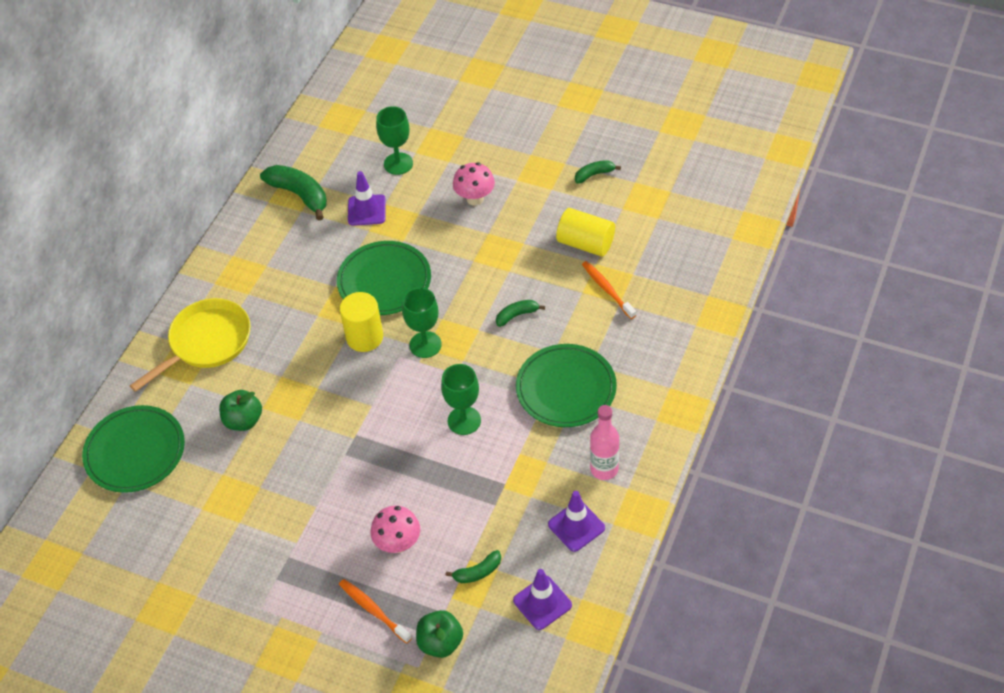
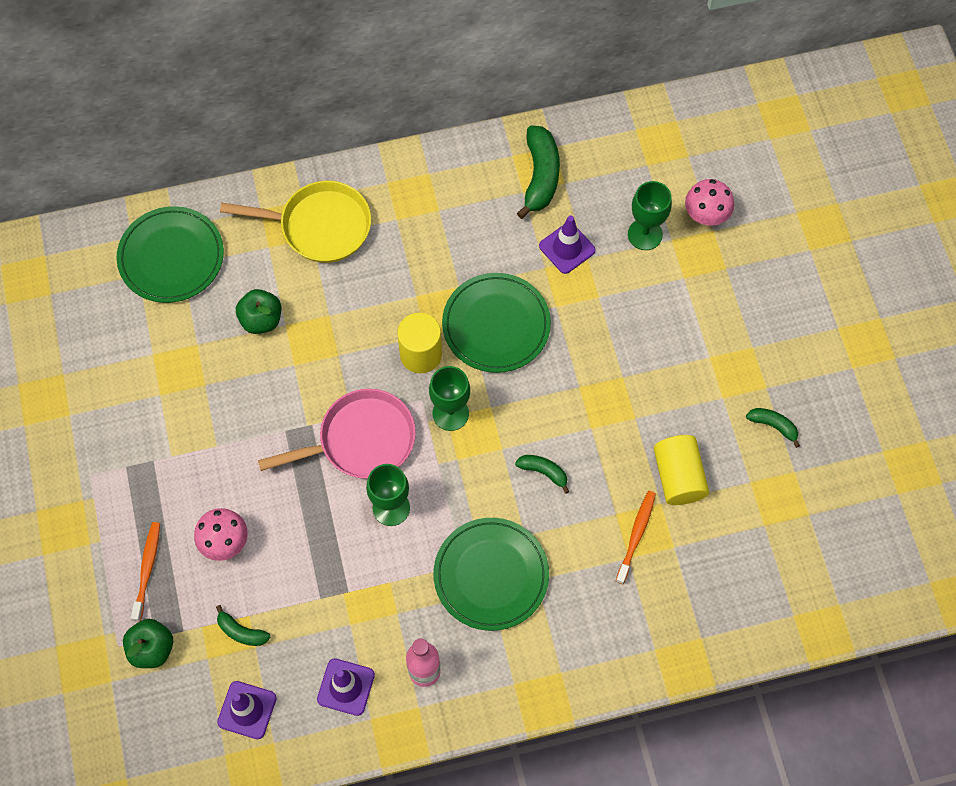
camera: 50 degrees right, 15 degrees up
pink mushroom [453,162,495,206] -> pink mushroom moved to [685,179,734,226]
none -> pink pan [258,389,416,479]

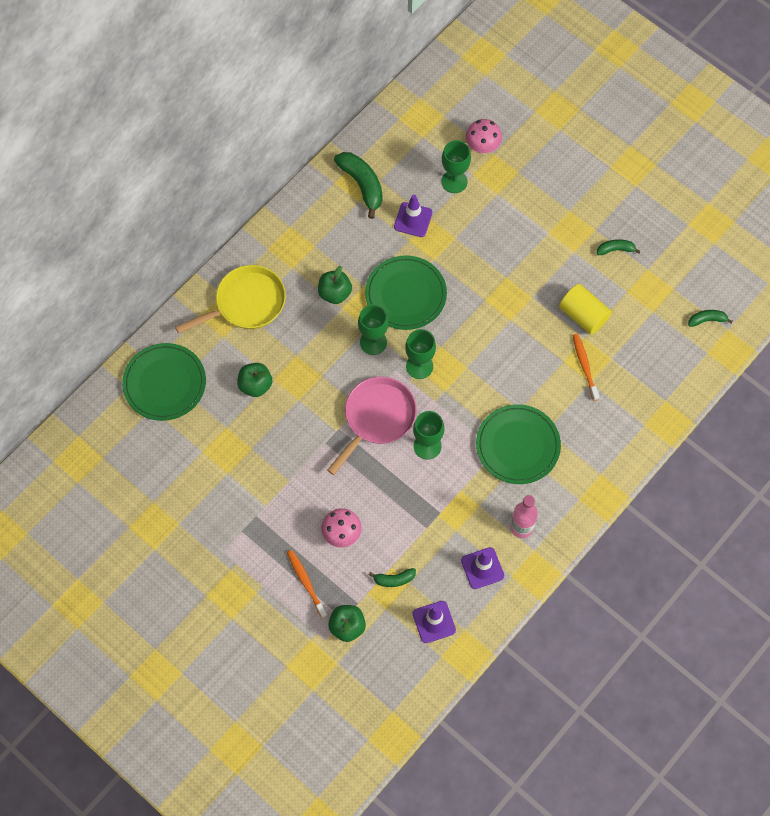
camera: 35 degrees left, 0 degrees up
yellow cylinder [397,313,442,374] -> green goblet [358,305,388,355]
green banana [515,455,569,494] -> green banana moved to [688,310,733,327]
none -> green apple [318,266,352,304]

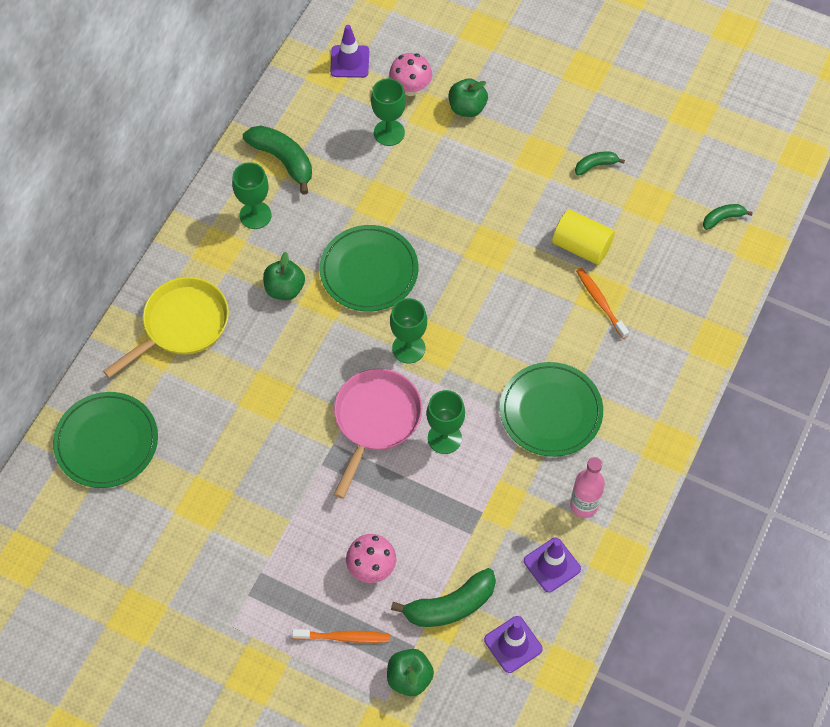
camera: 15 degrees left, 5 degrees down
green apple [237,363,272,397] -> green apple moved to [449,79,488,117]
orange toothbrush [287,550,327,618] -> orange toothbrush turned 135 degrees clockwise [292,629,390,643]
green goblet [358,305,388,355] -> green goblet moved to [232,162,272,229]
green banana [369,568,416,587] -> green banana [391,568,496,627], size x1.84
purple traffic cone [394,195,432,237] -> purple traffic cone moved to [330,25,369,78]

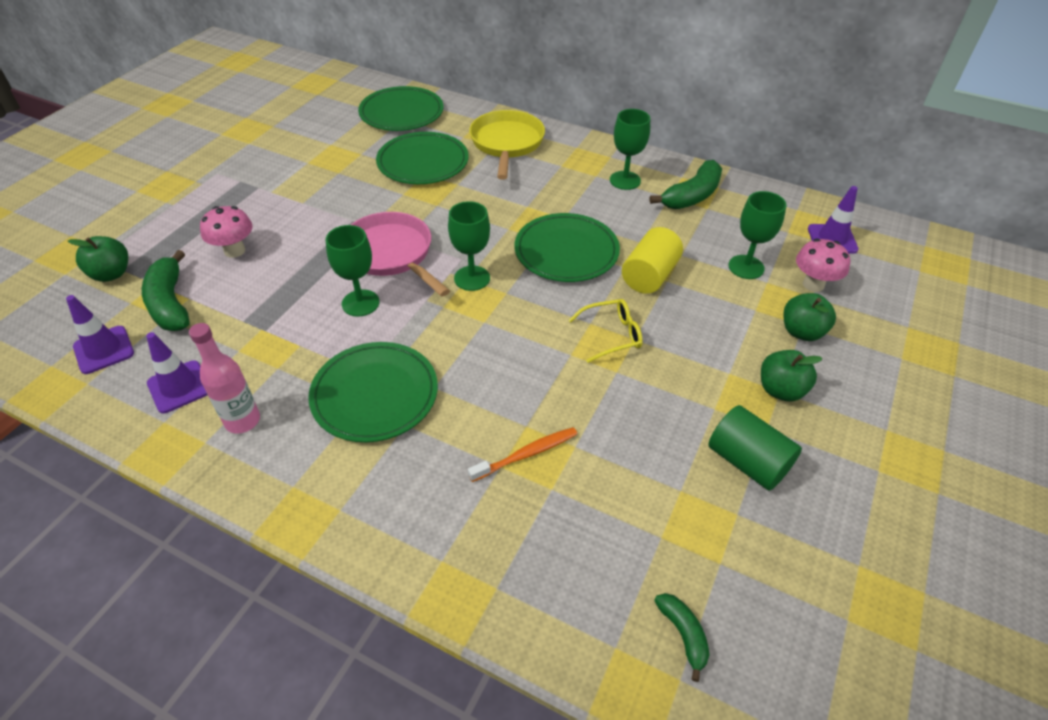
camera: 90 degrees right, 15 degrees down
yellow pan [103,277,229,378] -> yellow pan turned 135 degrees counterclockwise [469,110,545,180]
green apple [263,252,305,300] -> green apple moved to [761,350,823,402]
orange toothbrush [292,629,390,643] -> none
pink pan [334,369,422,499] -> pink pan turned 150 degrees counterclockwise [351,212,450,297]
yellow cylinder [552,209,615,265] -> yellow cylinder moved to [622,227,683,294]
green banana [575,151,625,176] -> green cylinder [708,405,802,491]
none -> green plate [376,132,468,184]
none -> yellow glasses [568,299,643,363]

